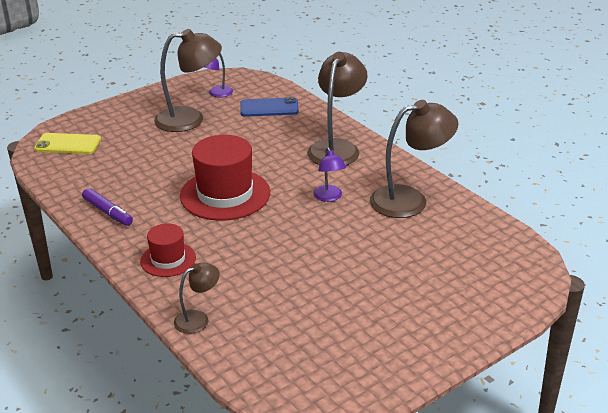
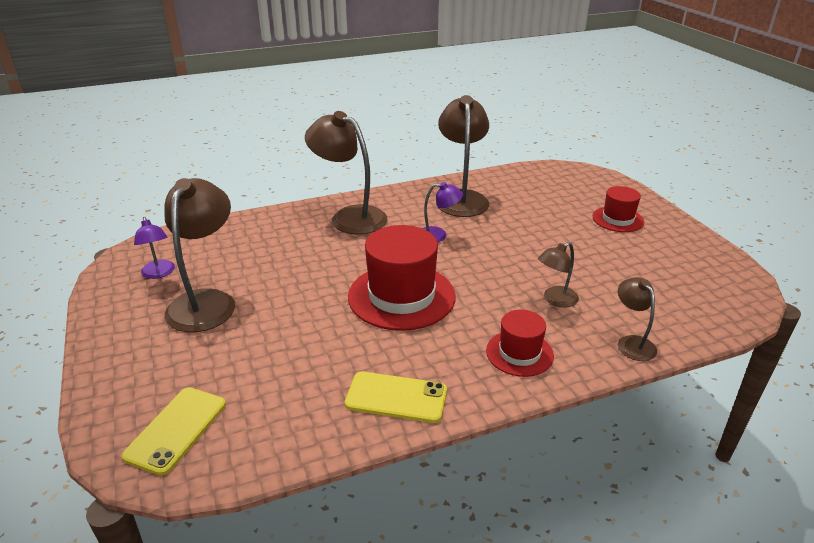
camera: 75 degrees left, 0 degrees up
purple marker [82,188,133,226] -> yellow phone [345,371,447,423]
blue phone [240,97,299,117] -> none
none -> brown lamp [538,242,579,307]
none -> red hat [593,186,644,232]

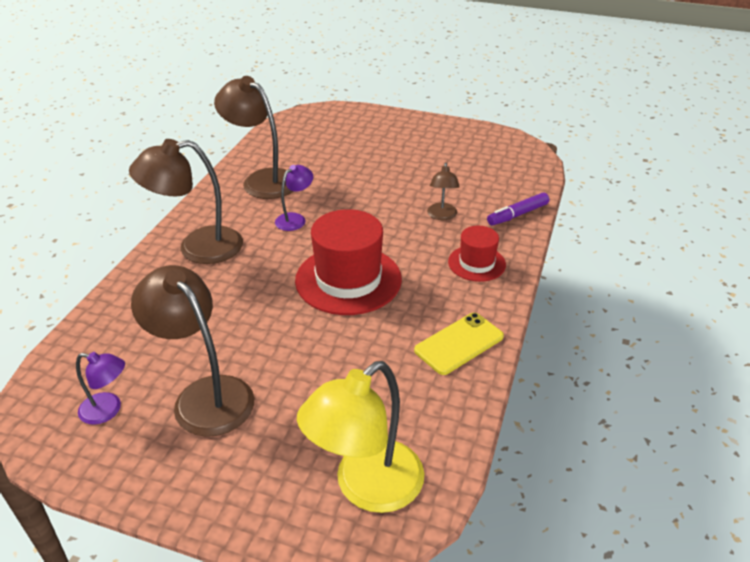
camera: 50 degrees left, 5 degrees up
yellow phone [122,387,226,476] -> yellow lamp [297,361,424,513]
red hat [593,186,644,232] -> none
brown lamp [618,277,657,361] -> purple marker [487,192,549,225]

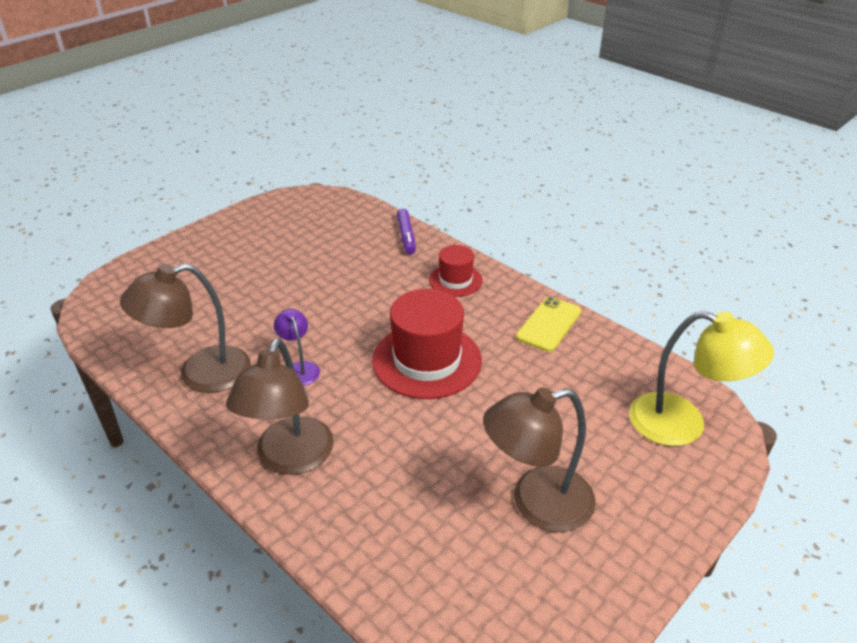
camera: 65 degrees left, 0 degrees up
purple lamp [76,352,125,425] -> none
yellow lamp [297,361,424,513] -> yellow lamp turned 45 degrees counterclockwise [629,311,774,446]
yellow phone [414,313,504,375] -> yellow phone turned 45 degrees clockwise [516,297,581,352]
brown lamp [427,163,460,220] -> none

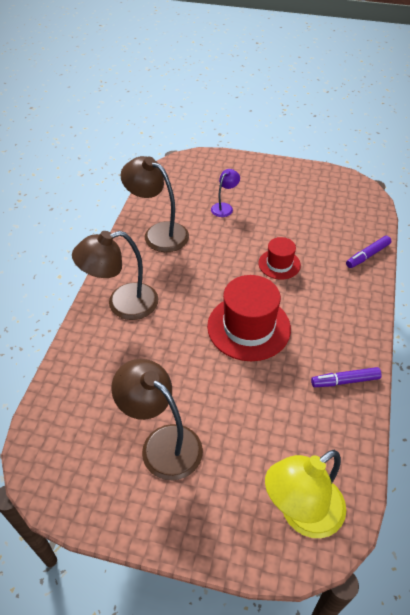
camera: 60 degrees right, 10 degrees up
purple lamp [274,309,320,386] -> purple lamp moved to [211,169,240,217]
red hat [429,245,483,297] -> red hat moved to [259,237,301,280]
yellow phone [516,297,581,352] -> purple marker [311,367,381,387]
yellow lamp [629,311,774,446] -> yellow lamp turned 60 degrees clockwise [265,450,346,538]

